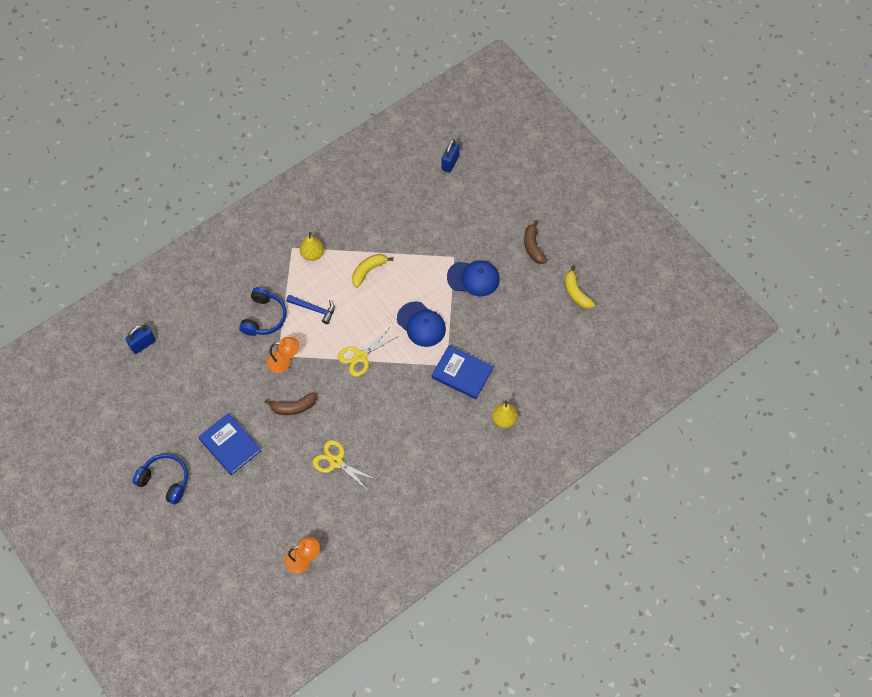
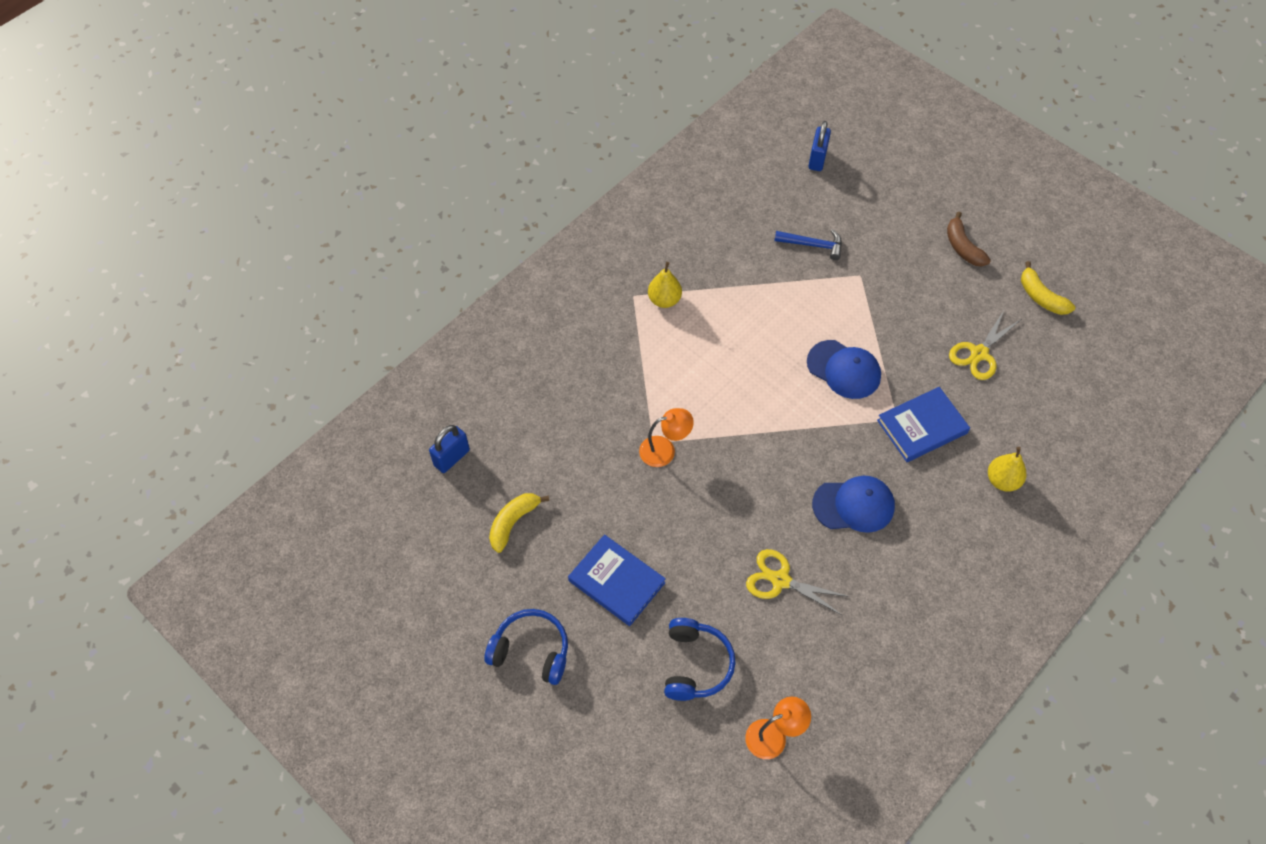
camera: 10 degrees left, 5 degrees down
blue headphones [239,287,287,336] -> blue headphones moved to [664,618,735,701]
brown banana [265,392,316,415] -> none
blue hammer [286,295,335,324] -> blue hammer moved to [774,229,842,260]
yellow scissors [338,326,399,376] -> yellow scissors moved to [949,311,1020,380]
yellow banana [352,254,393,288] -> yellow banana moved to [489,493,549,553]
blue book [432,345,493,399] -> blue book turned 45 degrees counterclockwise [877,387,970,462]
blue cap [447,260,500,296] -> blue cap moved to [812,476,895,533]

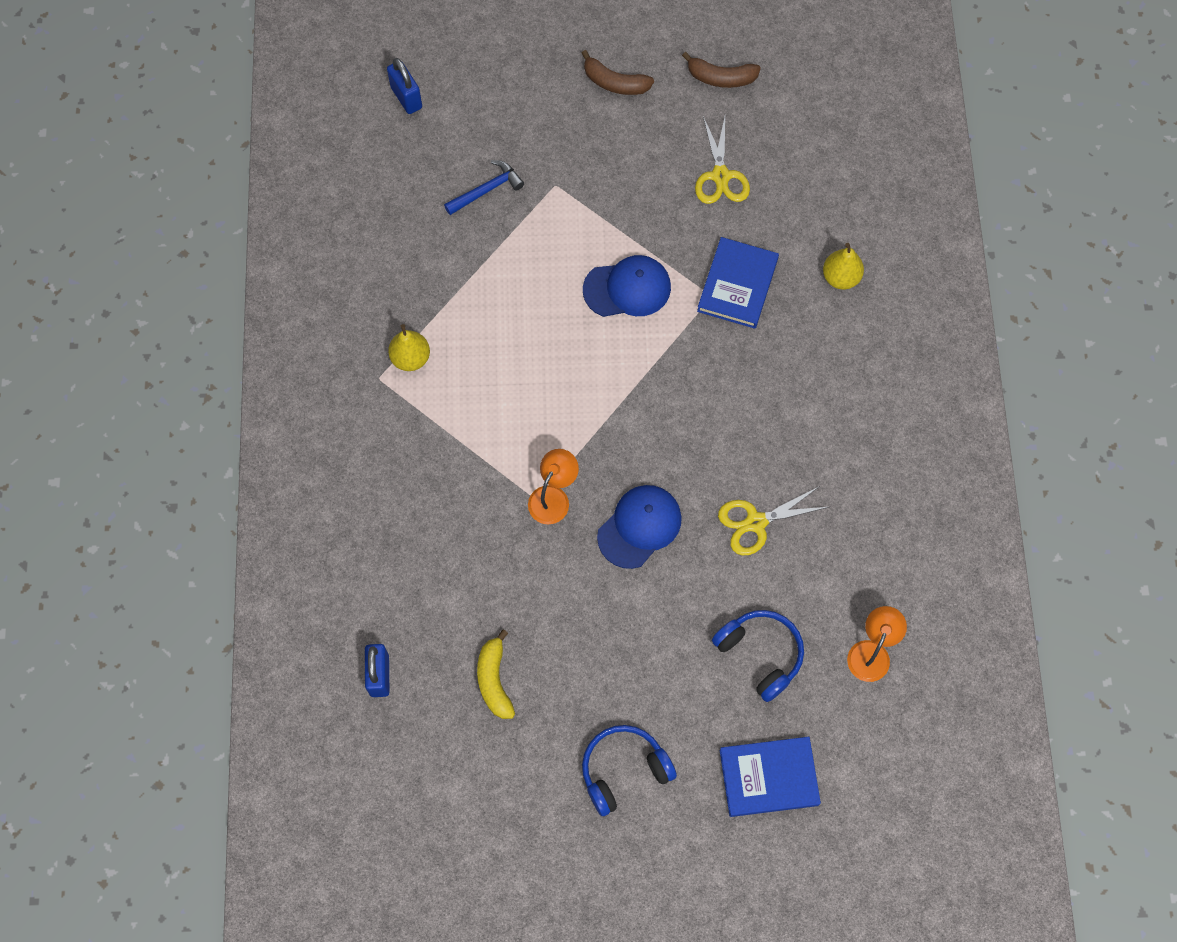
camera: 45 degrees left, 10 degrees up
blue book [568,534,666,626] -> blue book moved to [720,737,821,817]
blue cap [812,476,895,533] -> blue cap moved to [597,485,682,569]
yellow banana [1021,261,1075,315] -> brown banana [682,52,761,88]

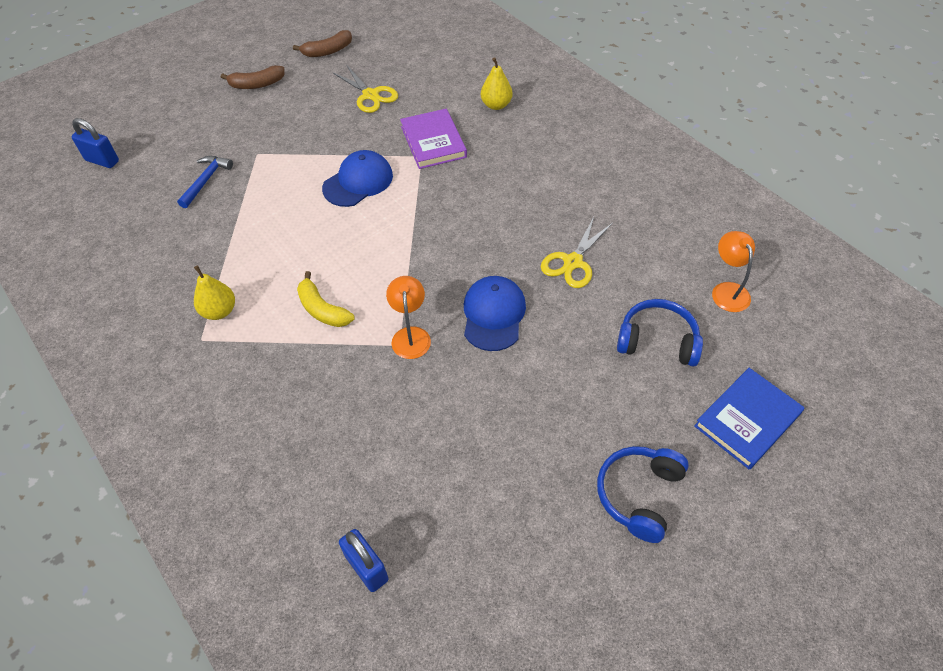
camera: 35 degrees left, 15 degrees down
yellow banana [477,629,515,719] -> yellow banana moved to [297,271,355,327]
blue book [697,237,779,329] -> purple book [400,109,467,169]

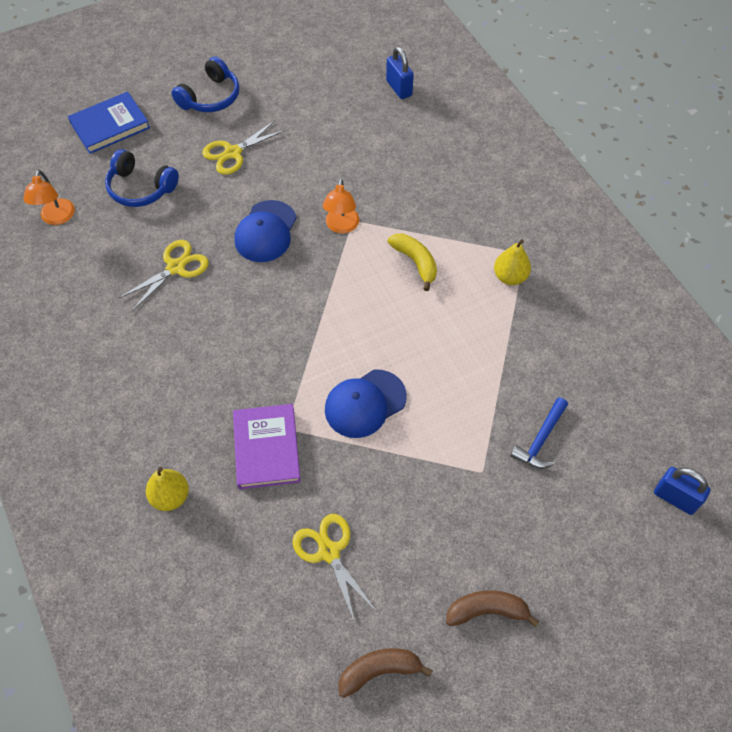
camera: 170 degrees left, 5 degrees up
none -> yellow scissors [202,120,286,175]

